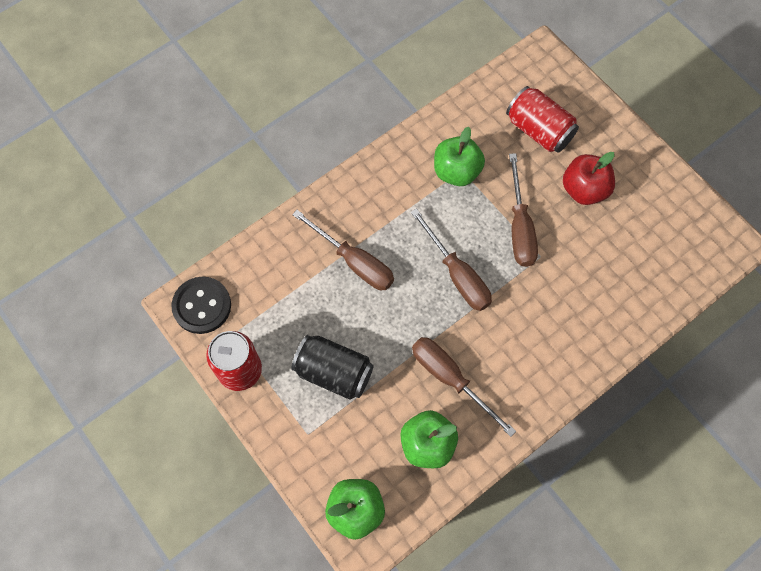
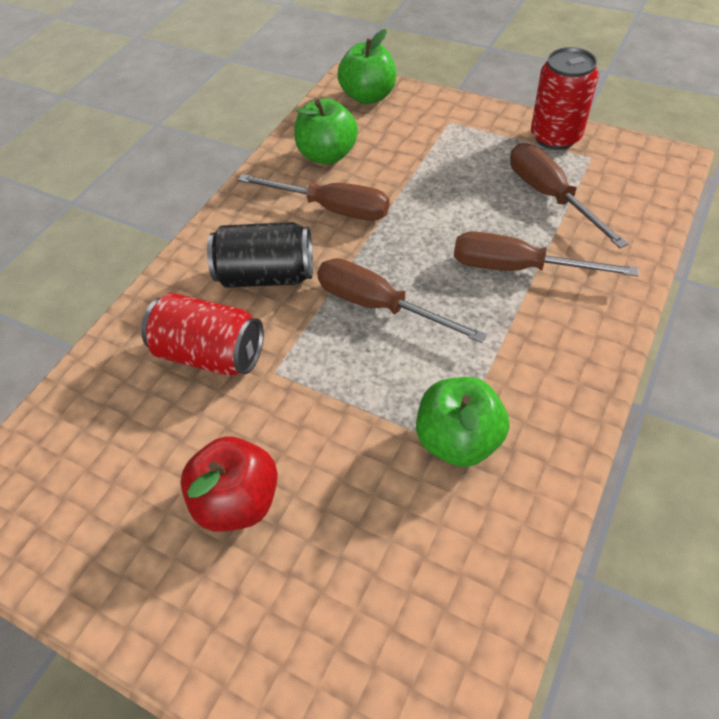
camera: 160 degrees right, 15 degrees down
black button [171,277,231,334] -> none
black can [291,335,374,400] -> black can moved to [207,222,313,288]
red can [506,86,579,153] -> red can moved to [141,293,264,376]
brown screwdriver [509,153,538,267] -> brown screwdriver moved to [510,143,629,248]

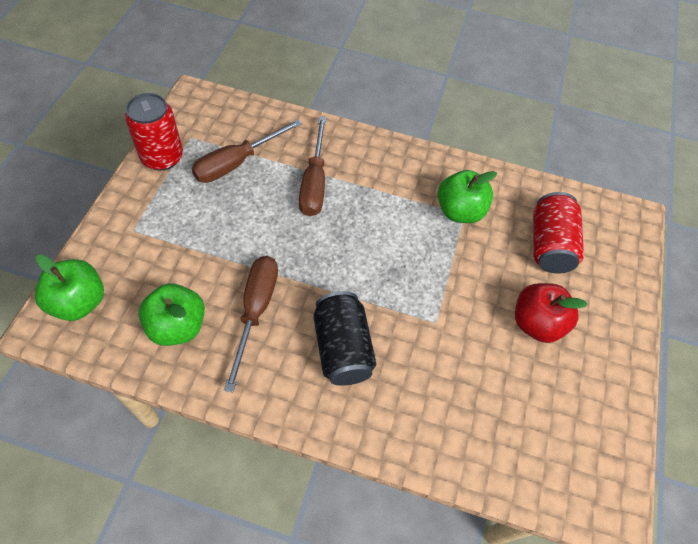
camera: 110 degrees left, 5 degrees up
red can [141,293,264,376] -> red can moved to [533,192,584,274]
brown screwdriver [317,258,487,343] -> none

